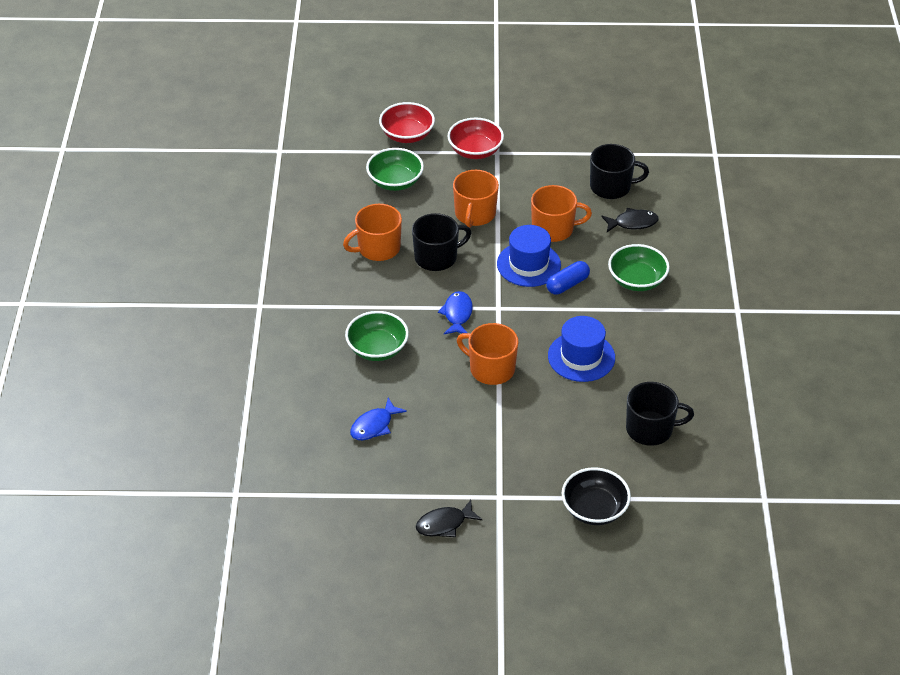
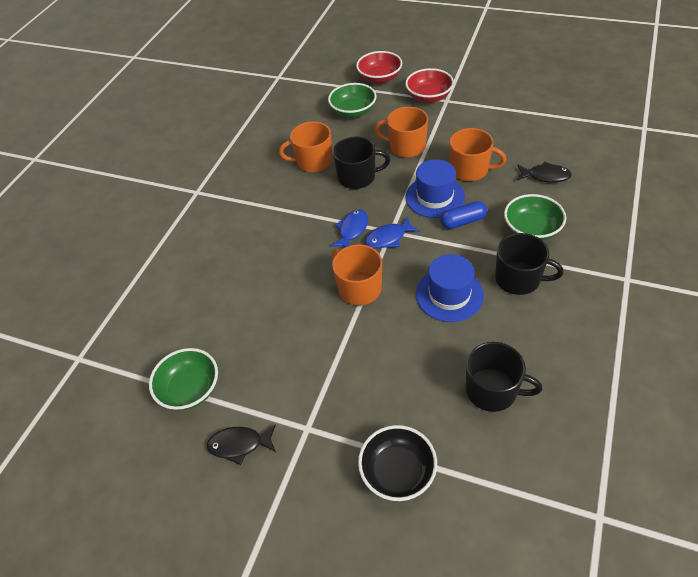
camera: 25 degrees right, 5 degrees up
green bowl [345,311,409,361] -> green bowl moved to [149,348,218,410]
blue fish [350,398,407,440] -> blue fish moved to [365,217,420,248]
orange mug [453,170,499,228] -> orange mug turned 75 degrees clockwise [375,107,428,158]
black mug [590,144,649,199] -> black mug moved to [495,233,564,295]

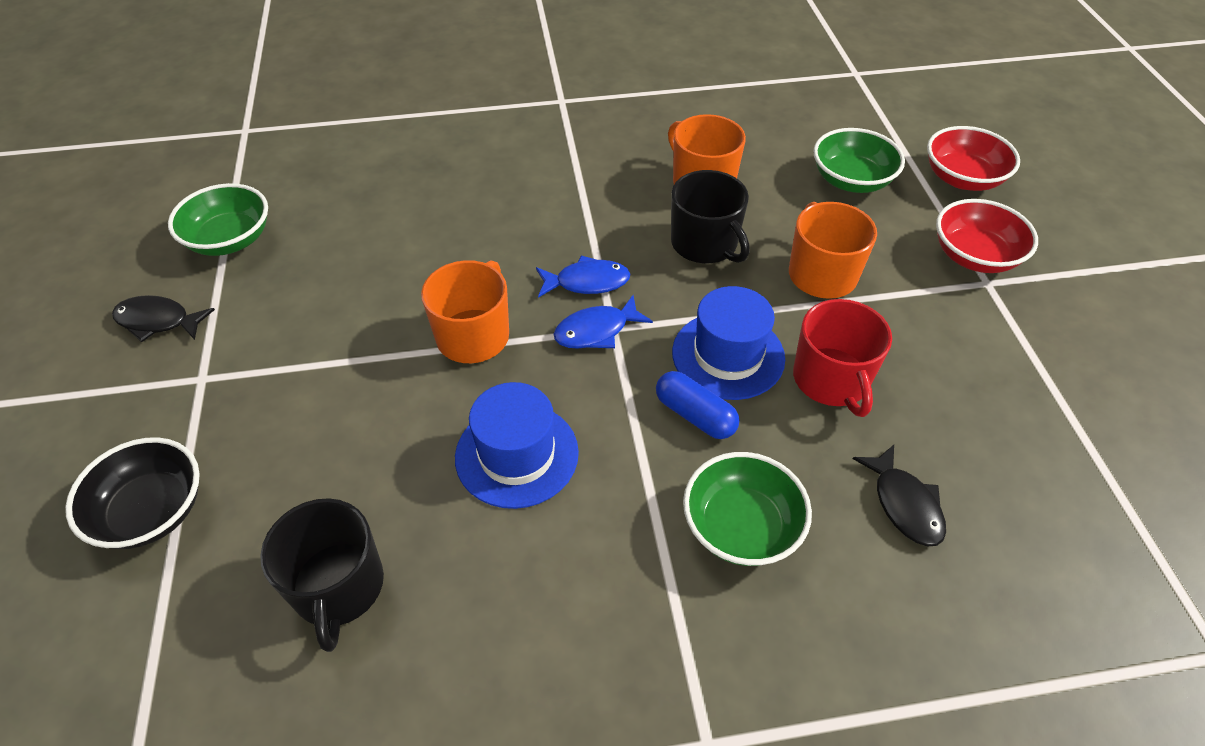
camera: 55 degrees right, 0 degrees up
black fish [207,424,276,465] -> black fish turned 45 degrees counterclockwise [112,295,215,342]
blue fish [365,217,420,248] -> blue fish turned 60 degrees counterclockwise [553,295,653,349]
orange mug [450,128,506,181] -> red mug [793,299,892,417]
black mug [495,233,564,295] -> none

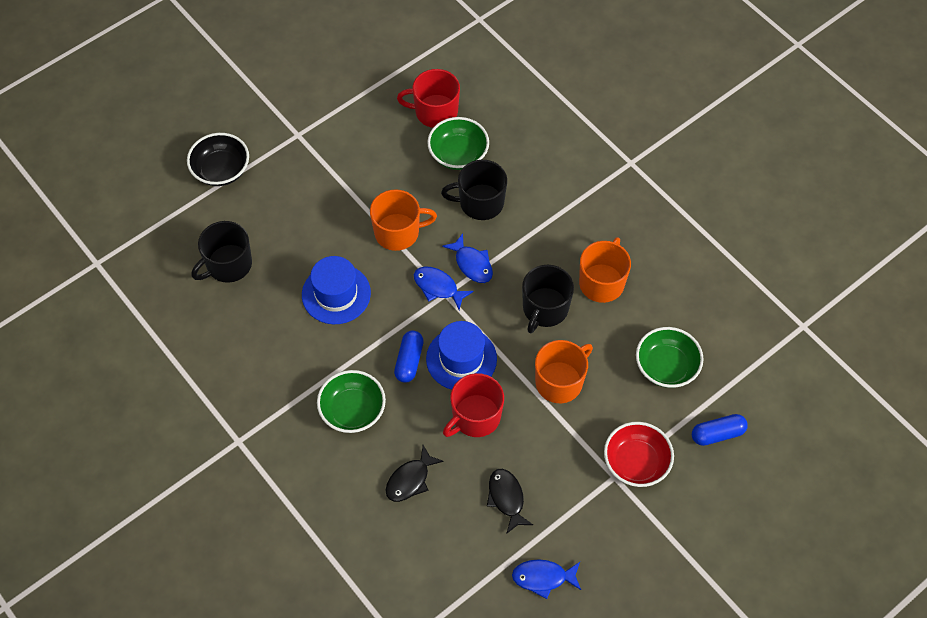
camera: 60 degrees right, 10 degrees up
black fish [112,295,215,342] -> black fish moved to [487,469,533,534]
green bowl [168,183,268,256] -> green bowl moved to [427,117,489,170]
red bowl [927,126,1020,191] -> blue capsule [692,414,748,446]
none -> red mug [397,69,460,128]
none -> black mug [441,160,507,220]
none -> blue fish [512,559,581,599]

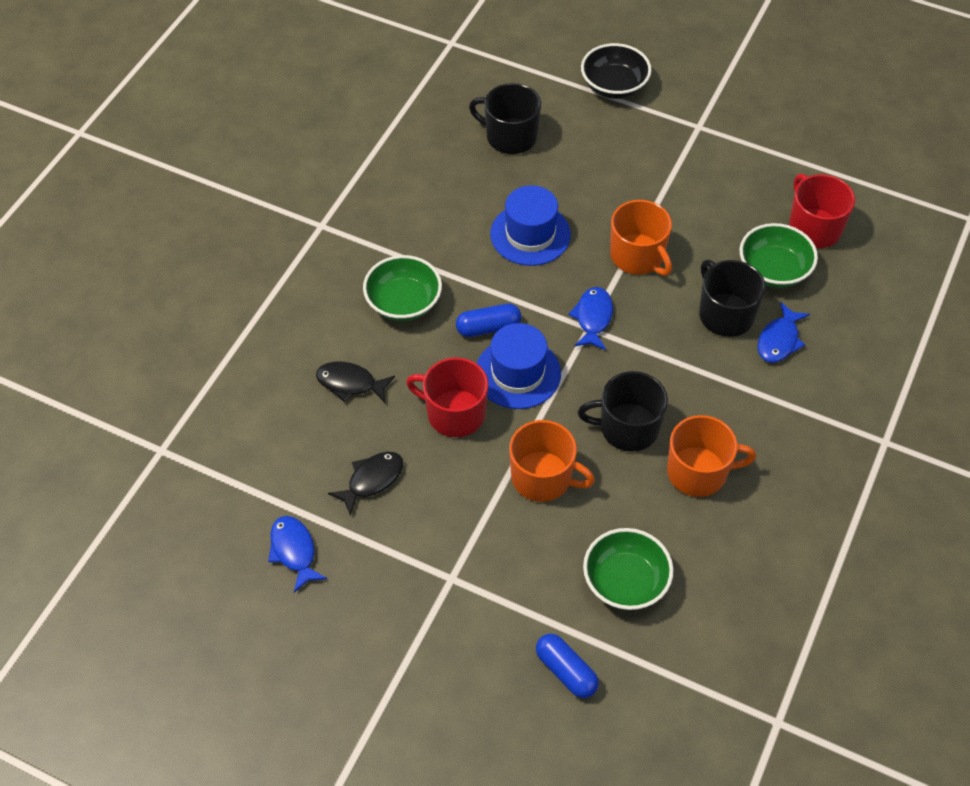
camera: 65 degrees right, 5 degrees down
blue fish [442,233,493,283] -> blue fish moved to [758,302,810,363]
red bowl [604,422,674,487] -> none

